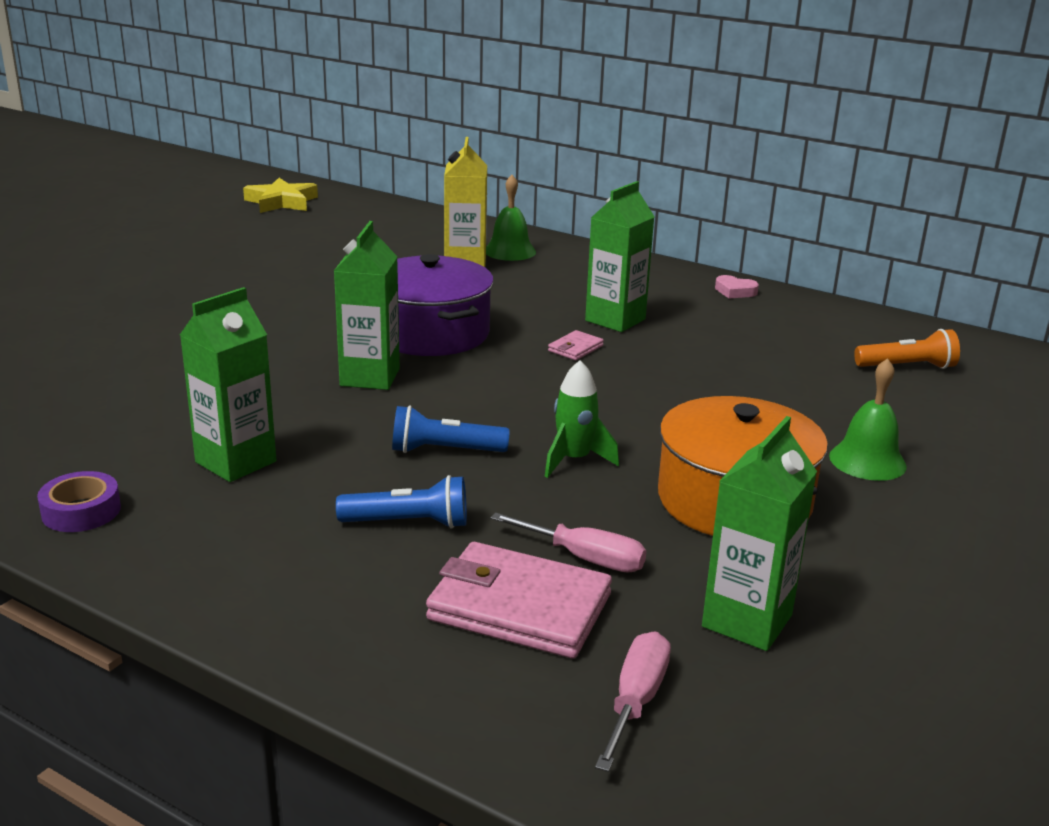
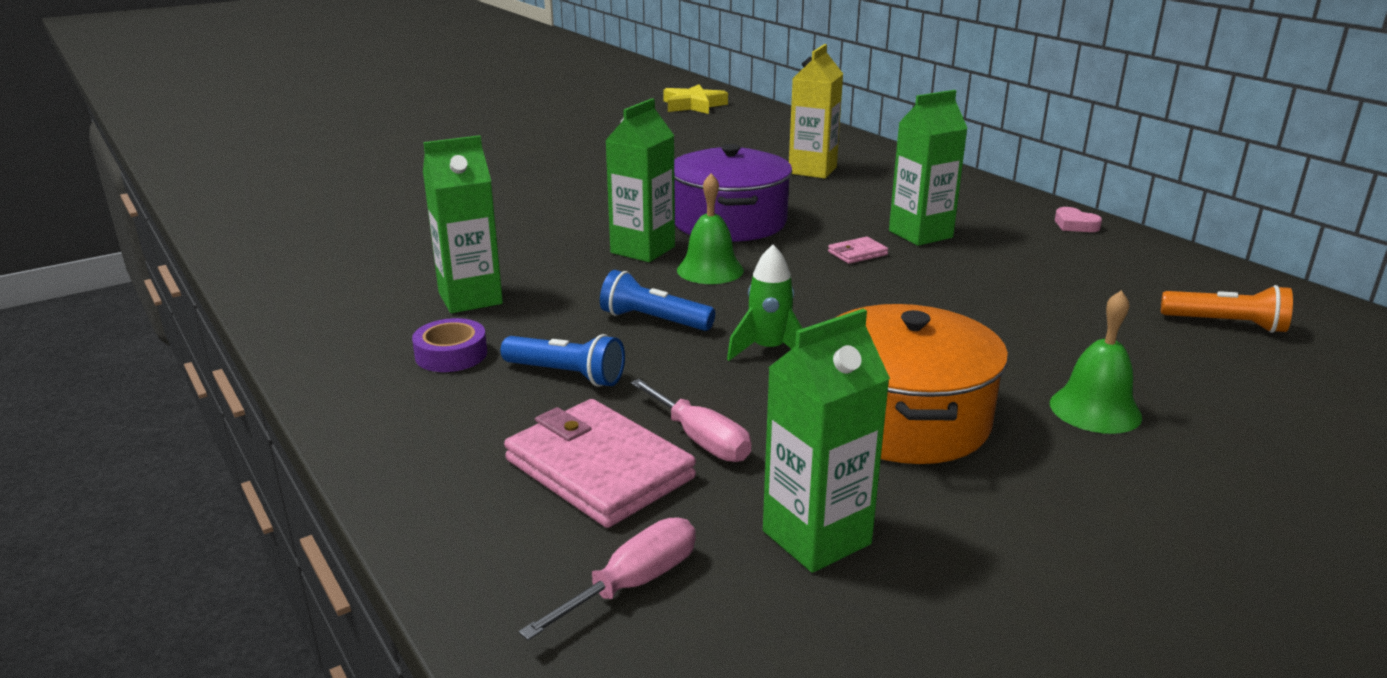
camera: 25 degrees right, 0 degrees up
purple tape [37,471,121,532] -> purple tape moved to [412,318,487,372]
green bell [486,175,536,261] -> green bell moved to [677,173,744,284]

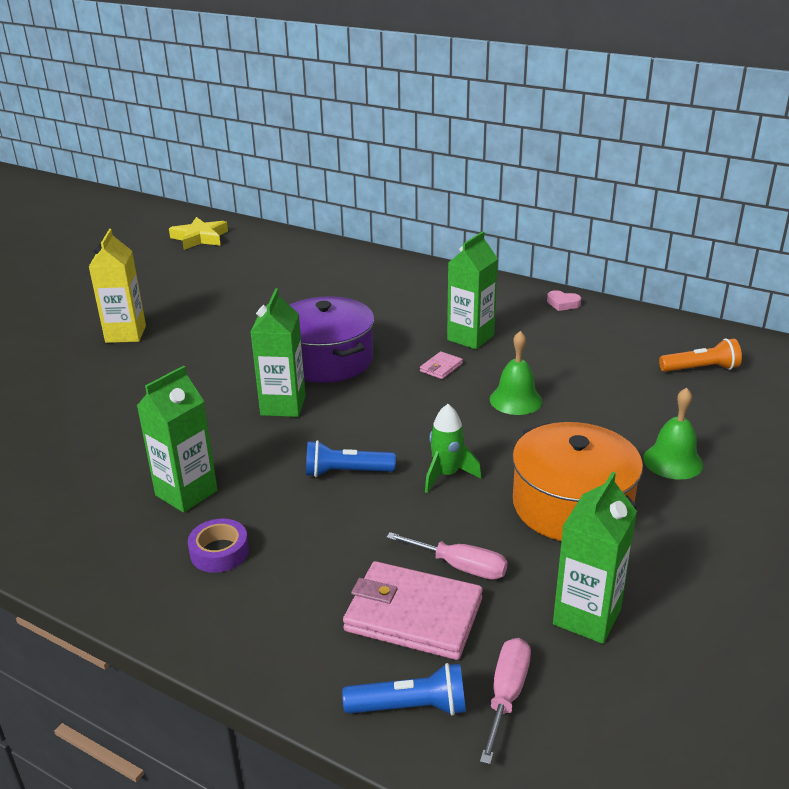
camera: 25 degrees left, 5 degrees up
blue flashlight [500,334,625,387] -> blue flashlight moved to [342,663,466,716]
green bell [677,173,744,284] -> green bell moved to [490,331,542,415]
yellow carton [789,44,843,179] -> yellow carton moved to [89,229,146,343]

